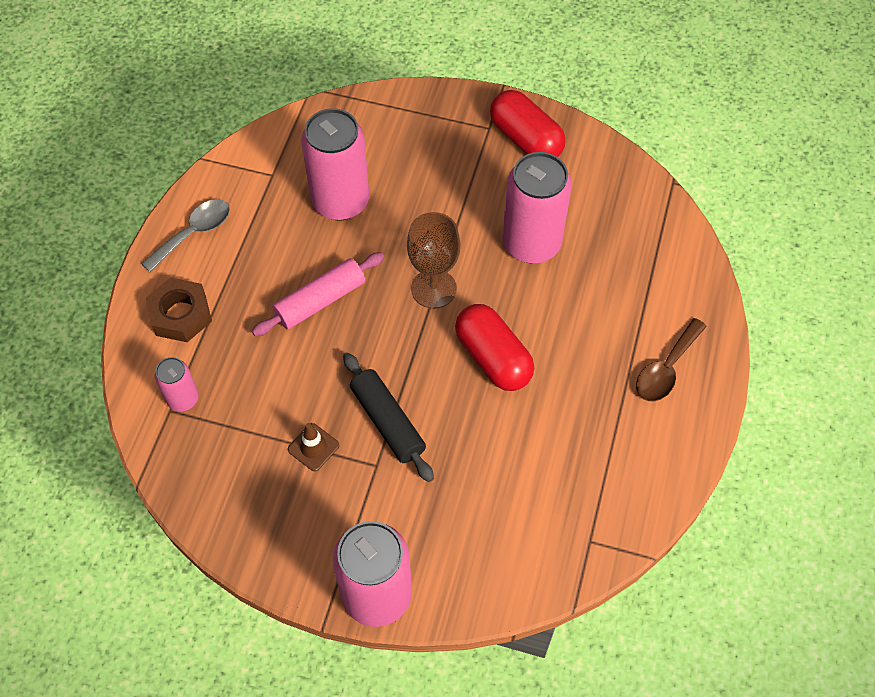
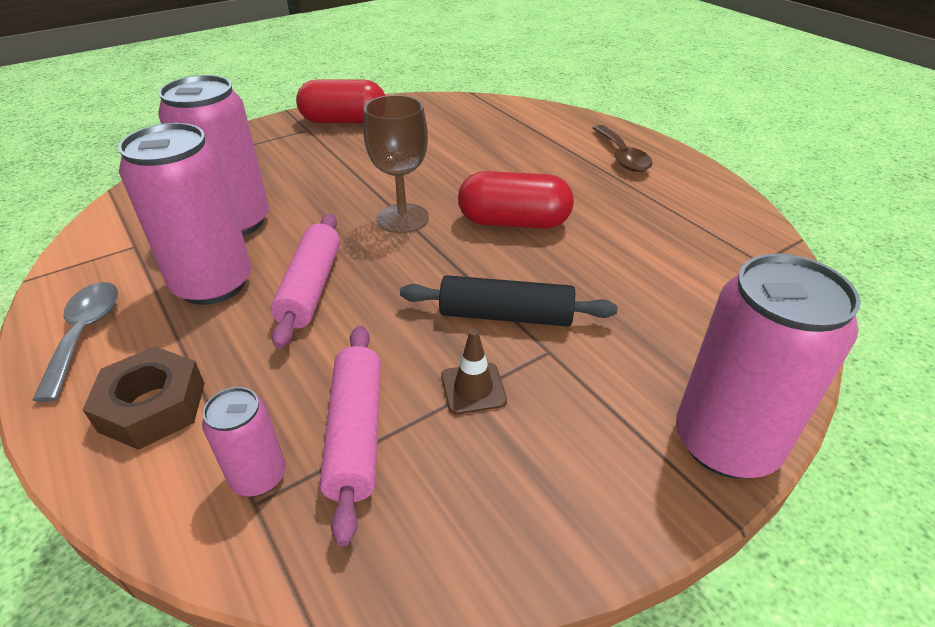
camera: 50 degrees left, 20 degrees down
pink can [502,152,572,264] -> pink can moved to [118,123,251,305]
none -> pink rolling pin [320,325,381,547]

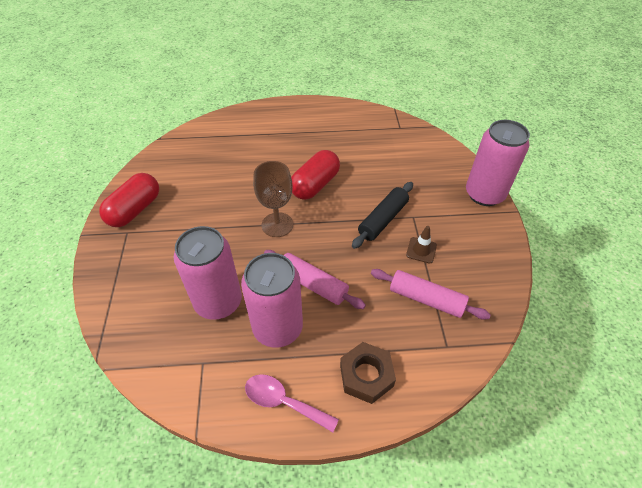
camera: 60 degrees left, 10 degrees up
grey spoon [33,282,118,402] -> pink spoon [245,374,339,433]
pink can [202,387,286,496] -> none
brown spoon [593,125,653,172] -> none

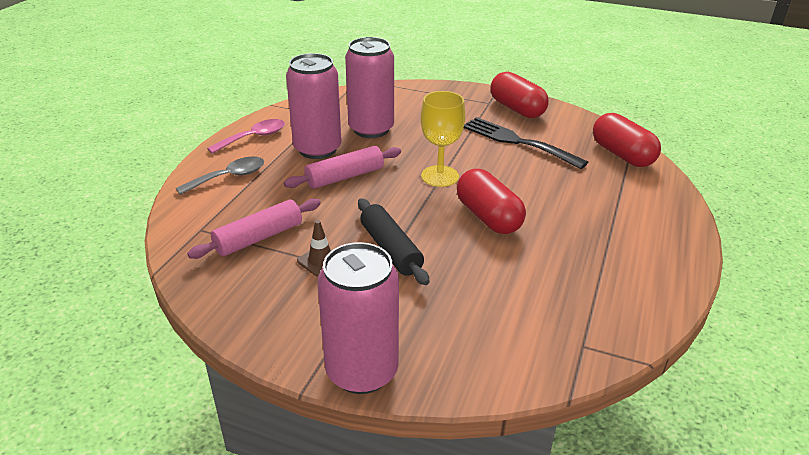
camera: 115 degrees right, 15 degrees down
brown goblet [253,161,293,237] -> yellow goblet [421,91,465,187]
brown nut [340,342,396,404] -> grey spoon [176,157,264,195]
none -> black fork [464,117,588,169]
none -> red capsule [593,113,661,167]

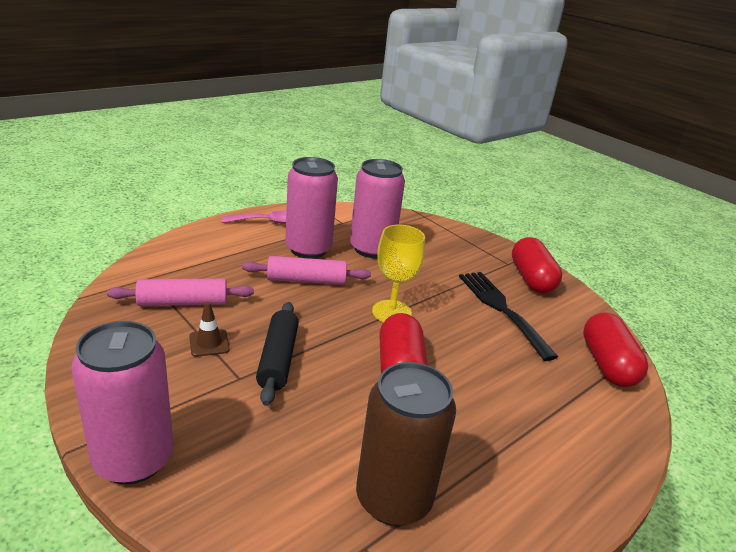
camera: 25 degrees right, 5 degrees down
grey spoon [176,157,264,195] -> none
none -> brown can [356,362,456,526]

